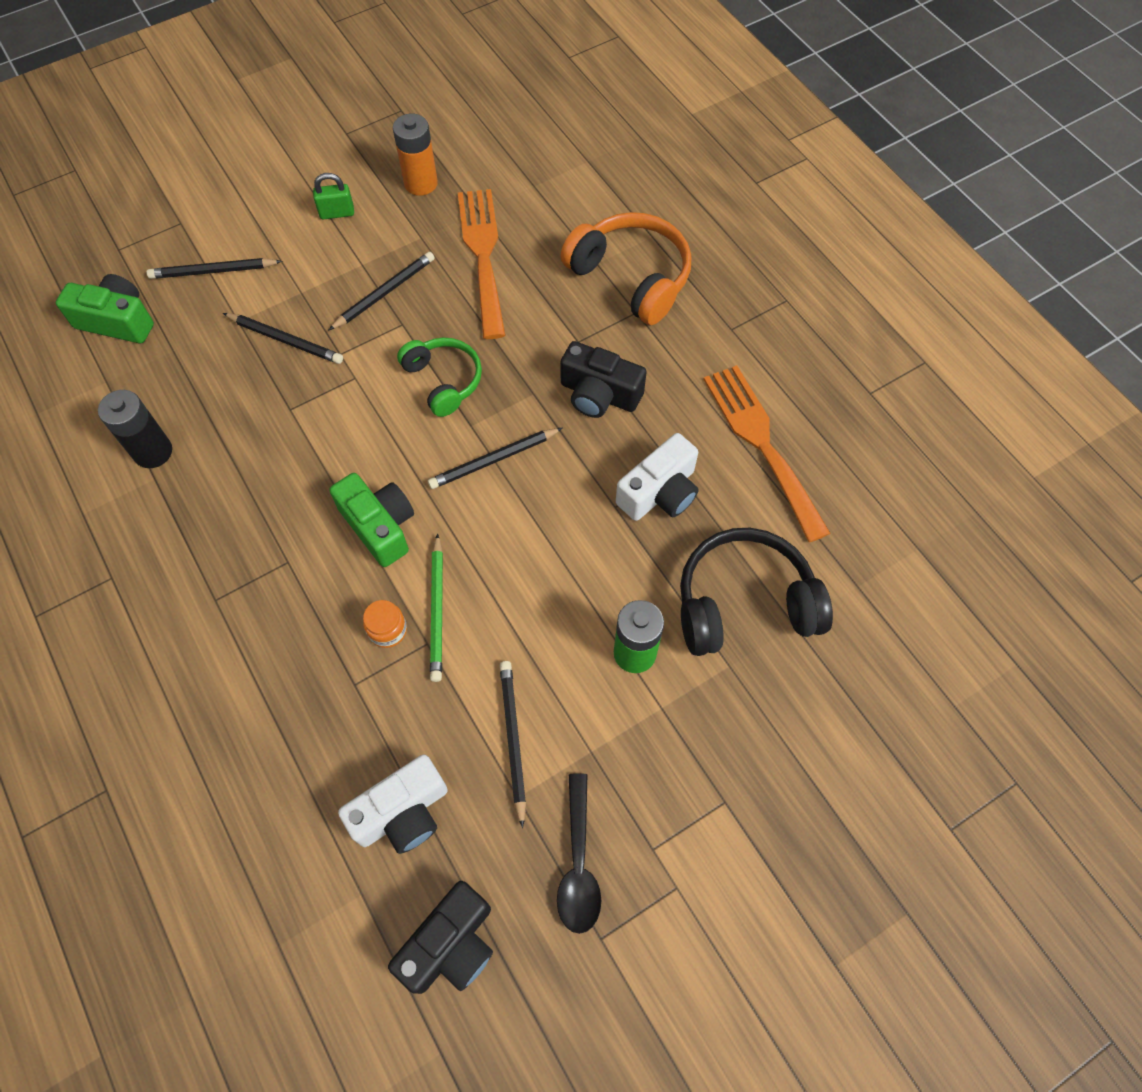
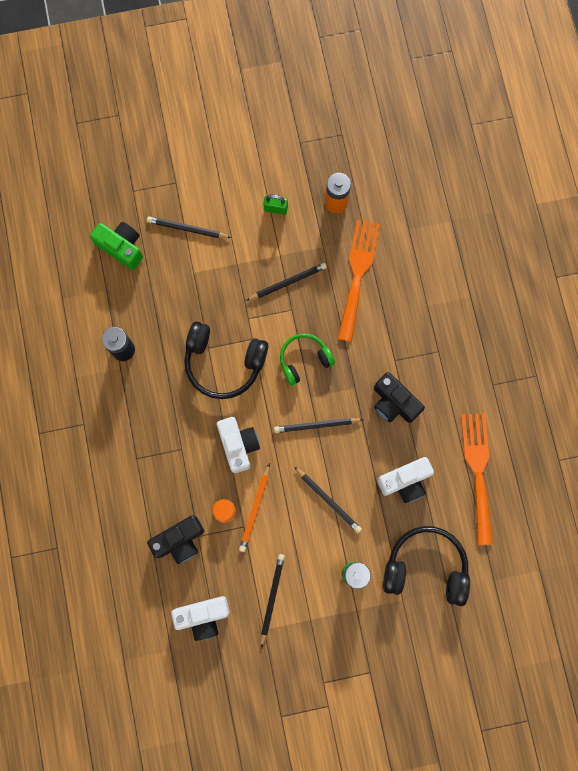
camera: 20 degrees right, 15 degrees up
black pencil [223,313,343,364] -> black pencil moved to [294,467,362,533]
green camera [330,473,414,567] -> white camera [217,417,260,473]
black camera [388,881,493,994] -> black camera moved to [147,515,204,564]
green headphones [397,338,482,417] -> green headphones turned 105 degrees counterclockwise [280,334,335,386]
green pencil [430,533,443,682] -> orange pencil [239,463,270,552]
black spoon [557,773,601,934] -> none
orange headphones [560,212,691,325] -> none
none -> black headphones [184,321,268,399]

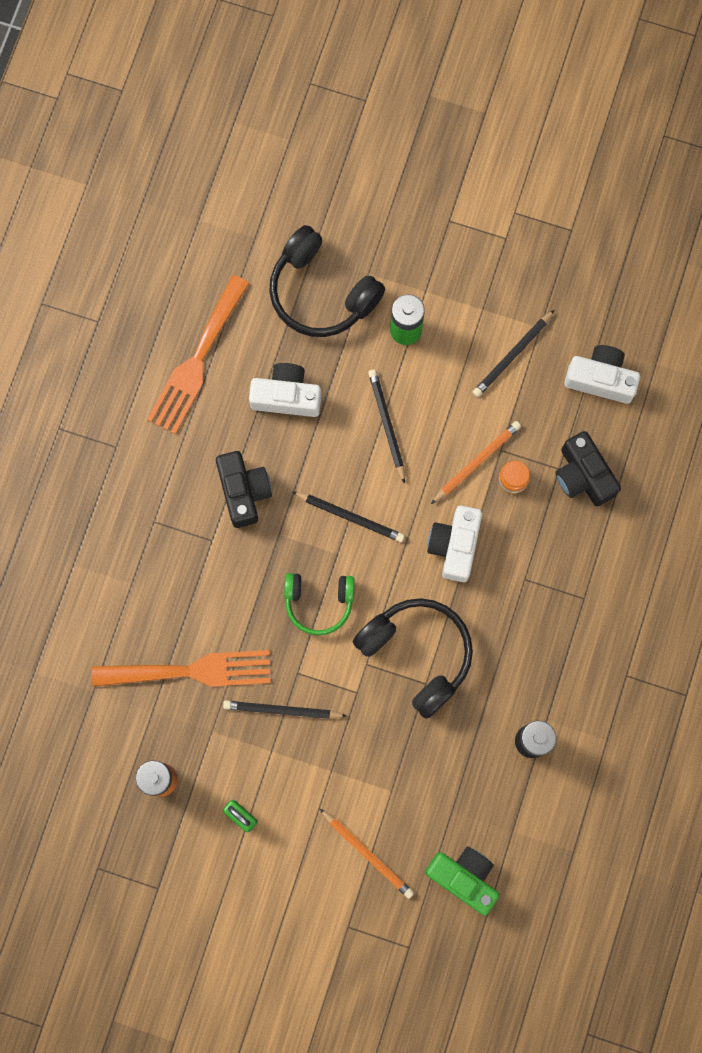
camera: 150 degrees left, 0 degrees up
green camera [90,222,143,270] -> green camera turned 150 degrees clockwise [425,846,500,916]
black pencil [147,216,231,238] -> orange pencil [319,808,414,899]
black camera [147,515,204,564] -> black camera turned 120 degrees counterclockwise [555,431,621,506]
orange fork [338,220,380,342] -> orange fork turned 135 degrees counterclockwise [92,650,271,687]

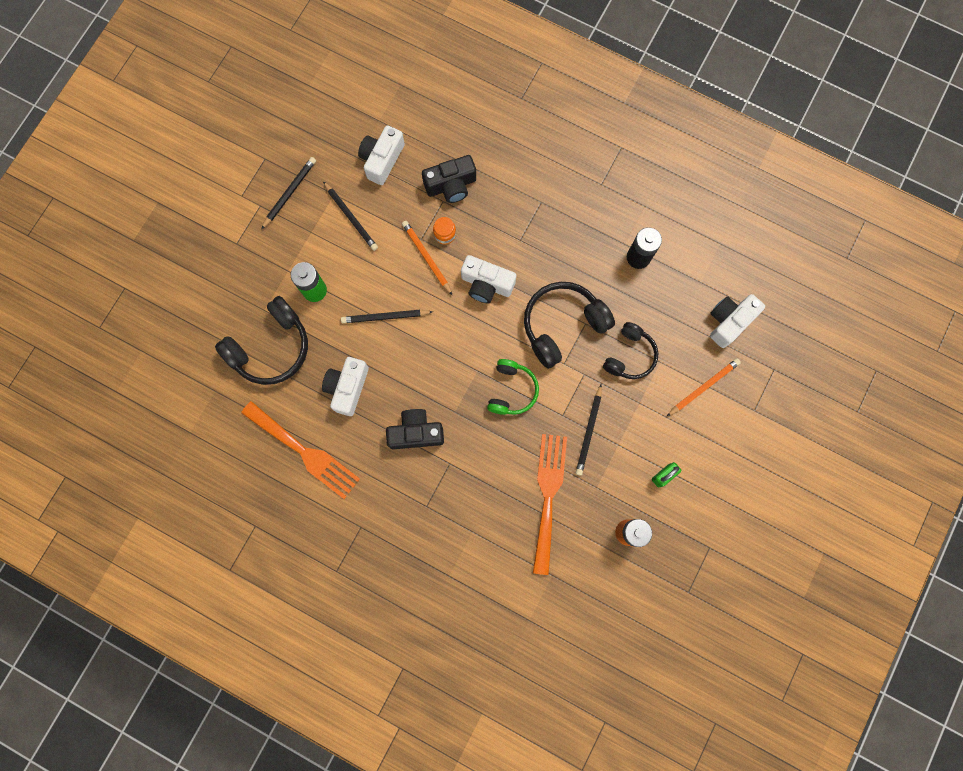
camera: 80 degrees left, 0 degrees up
black pencil [292,491,405,542] -> black pencil moved to [261,157,316,229]
green camera [425,846,500,916] -> white camera [710,294,765,348]
none -> black headphones [603,322,658,379]

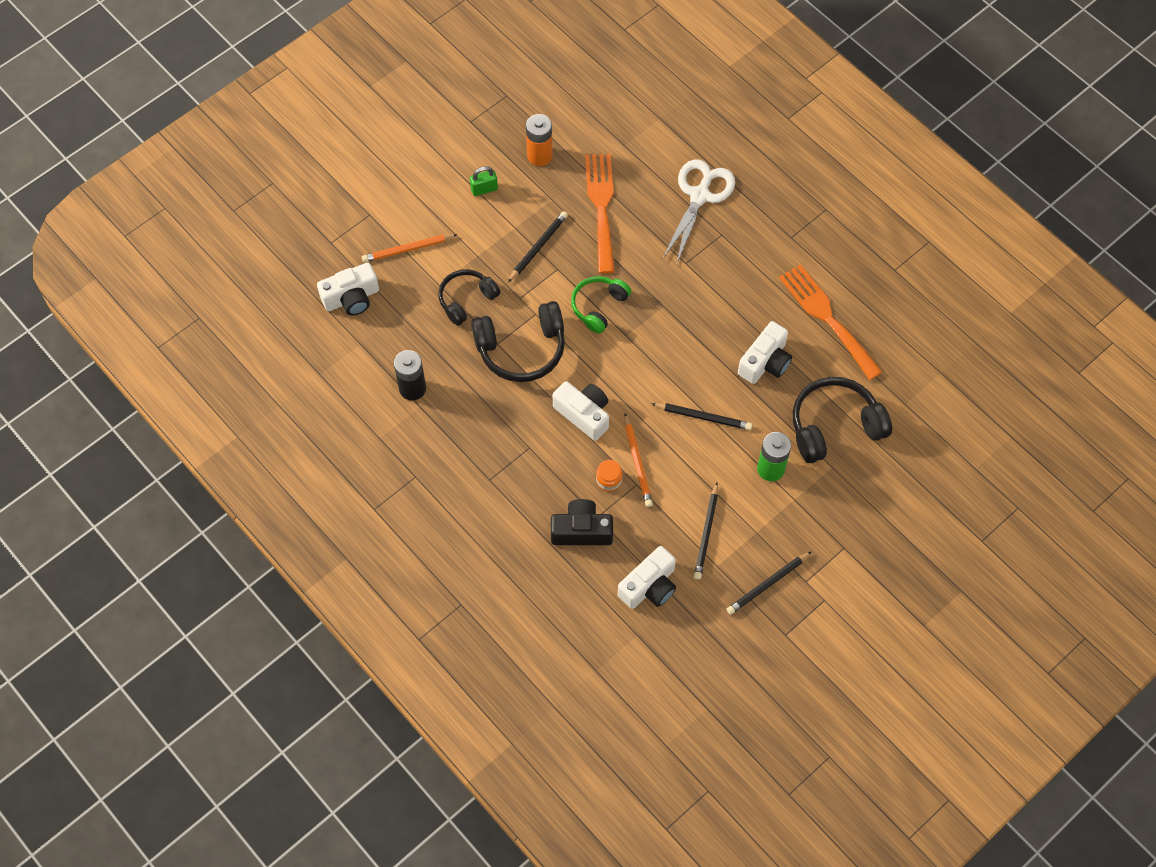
camera: 160 degrees left, 15 degrees down
black pencil [323,181,378,251] -> black pencil turned 150 degrees counterclockwise [694,483,718,579]
black camera [386,409,444,449] -> none
orange fork [533,434,567,575] -> orange fork turned 150 degrees clockwise [585,154,615,274]
none -> white scissors [663,159,735,265]

